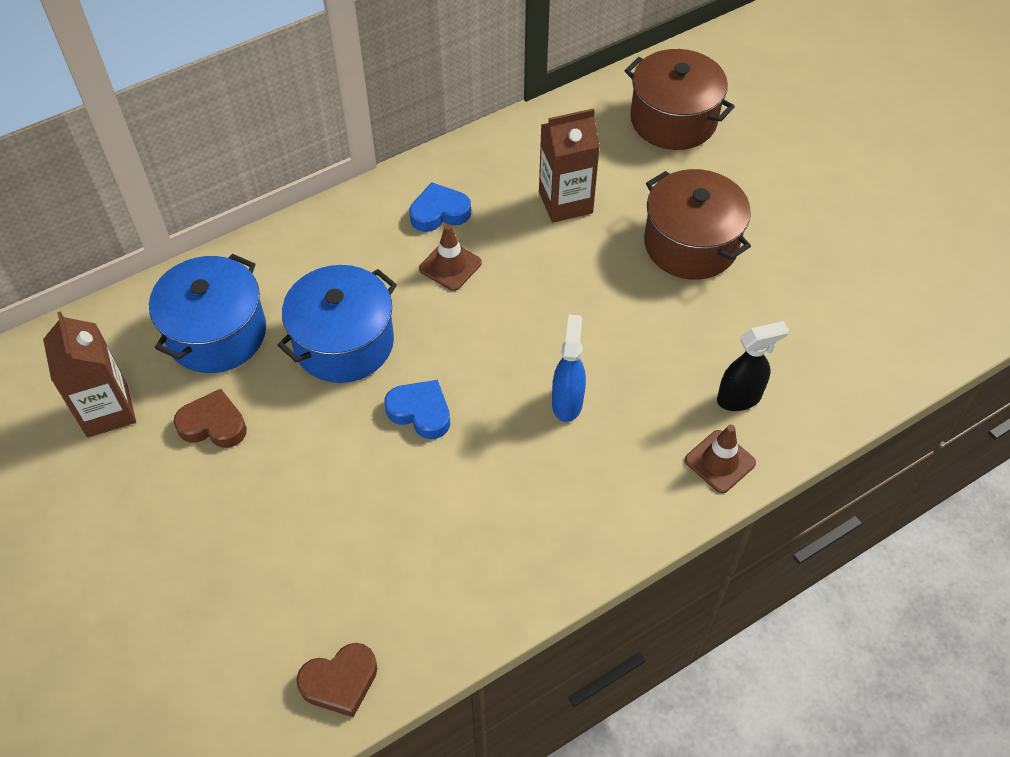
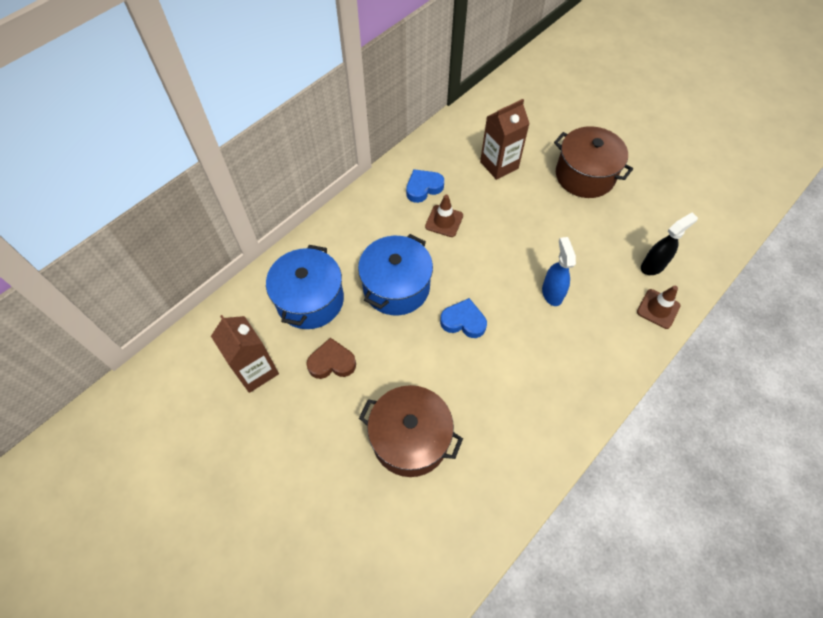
camera: 15 degrees left, 5 degrees up
brown heart [296,643,377,717] -> none
brown pot [625,49,735,150] -> brown pot moved to [359,385,463,477]

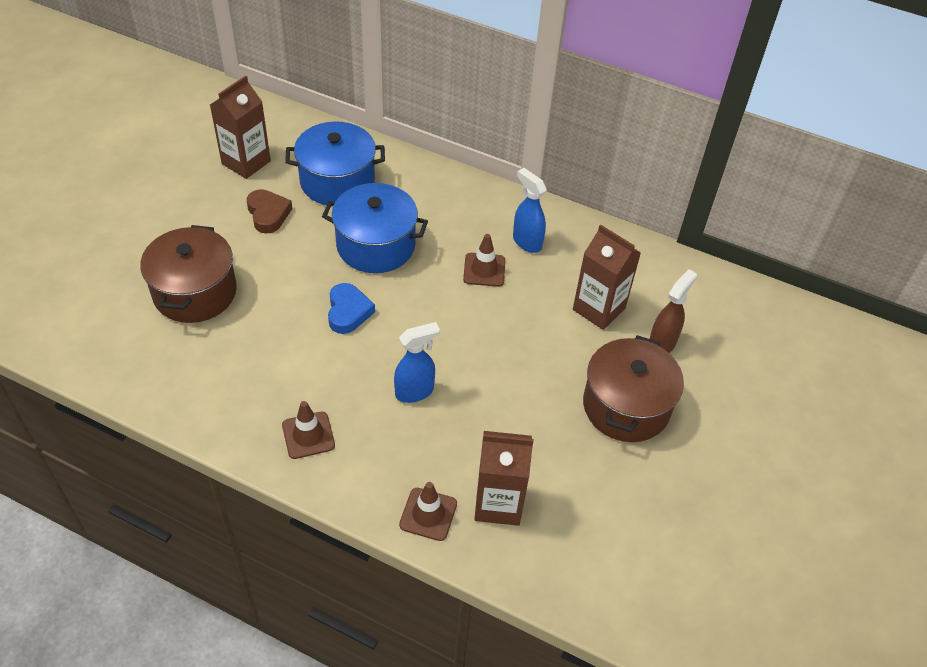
camera: 70 degrees right, 10 degrees down
blue heart [406,169,444,203] -> blue spray bottle [513,168,547,253]
black spray bottle [641,213,698,275] -> brown carton [474,431,534,526]
none -> brown traffic cone [282,401,335,459]
none -> brown spray bottle [649,269,697,353]

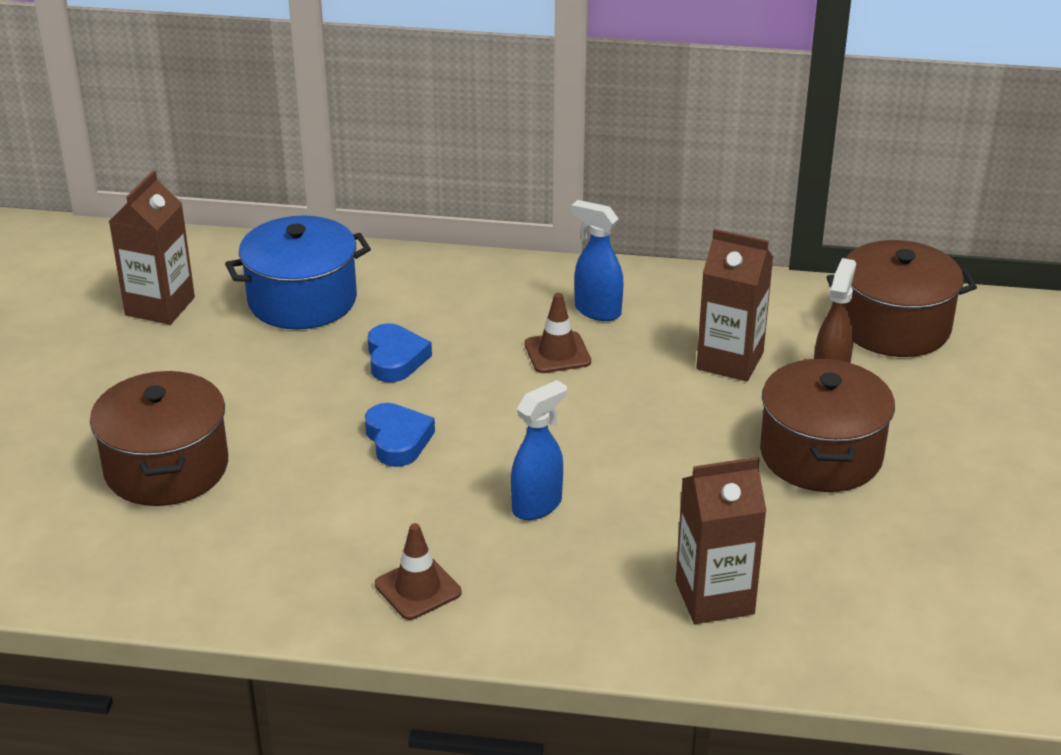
camera: 15 degrees left, 15 degrees down
brown heart [247,189,292,234] -> none
blue pot [322,183,428,273] -> blue heart [368,323,432,382]
brown traffic cone [399,482,457,541] -> none
none -> brown pot [827,240,977,357]

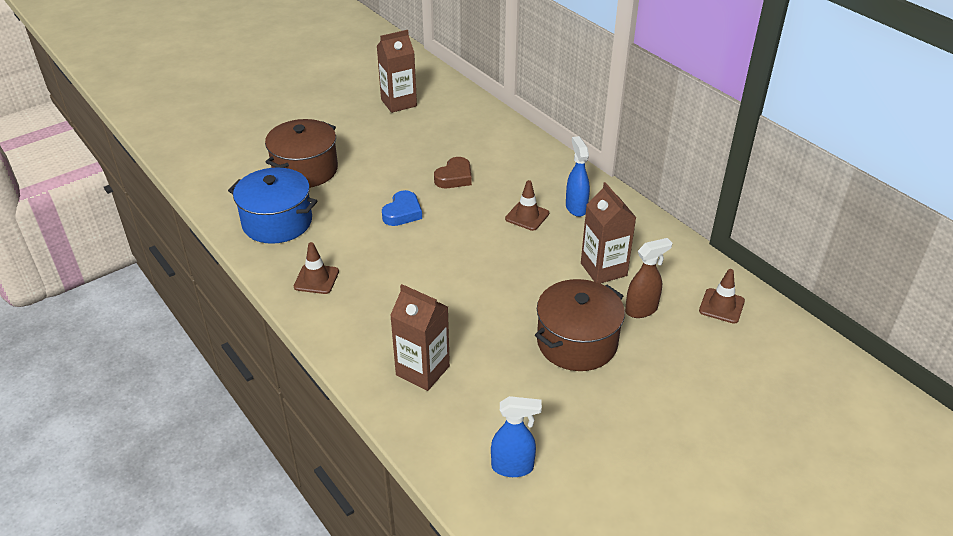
camera: 45 degrees right, 5 degrees up
blue pot [225,215,371,329] -> blue pot moved to [228,167,317,244]
blue heart [368,323,432,382] -> brown heart [434,157,472,188]
blue spray bottle [511,380,567,520] -> blue spray bottle moved to [491,396,542,477]
brown pot [827,240,977,357] -> brown traffic cone [699,269,745,323]

